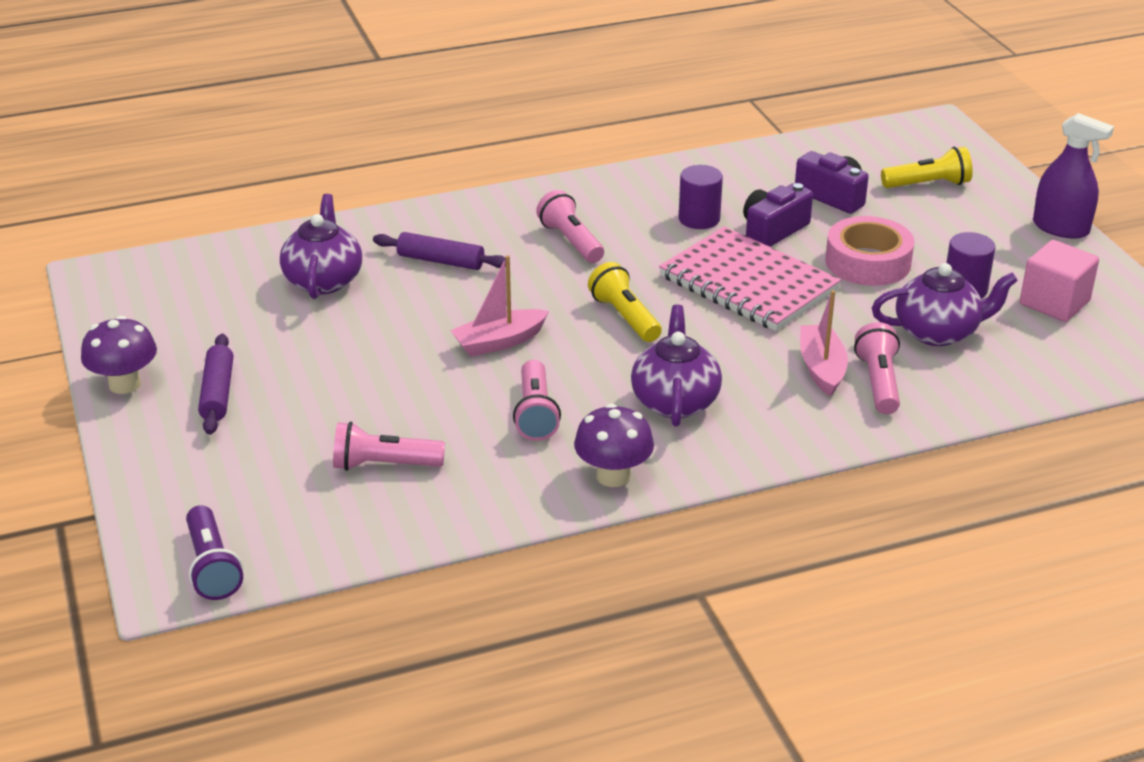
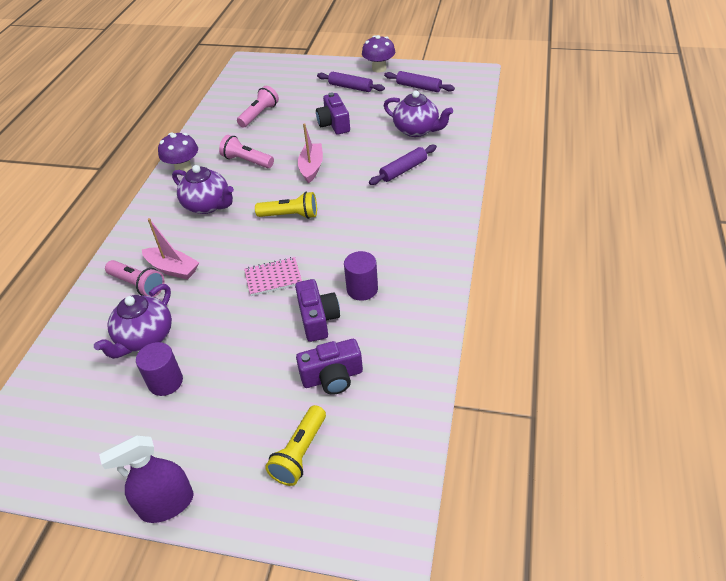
camera: 125 degrees right, 10 degrees up
purple flashlight [186,505,243,600] -> none
pink flashlight [536,190,604,263] -> none
pink notebook [659,226,841,331] -> pink notebook [244,257,302,296], size x0.51
pink tape [825,216,915,286] -> none
pink cube [1020,240,1099,322] -> none
none -> purple camera [316,92,350,135]
none -> purple rolling pin [384,71,455,92]

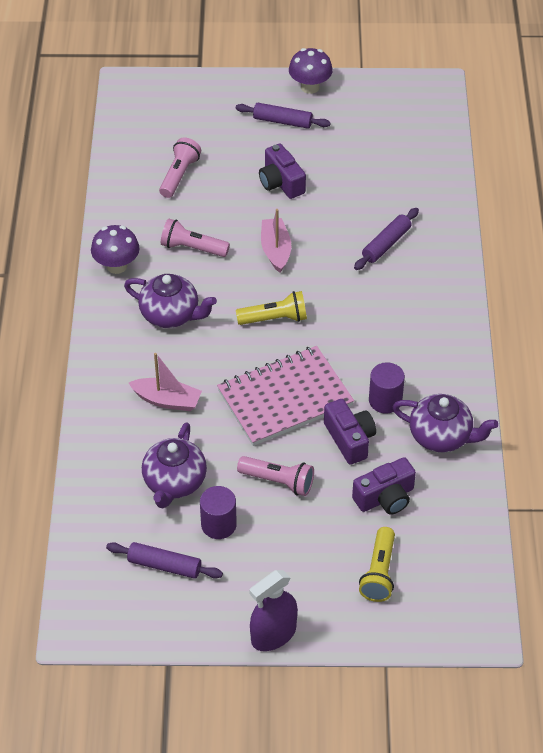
camera: 15 degrees left, 5 degrees up
pink flashlight [105,260,165,297] -> pink flashlight moved to [237,456,314,496]
pink notebook [244,257,302,296] -> pink notebook [217,346,354,446], size x1.97
purple rolling pin [384,71,455,92] -> purple rolling pin moved to [106,542,223,579]
purple teapot [384,90,453,137] -> purple teapot moved to [393,394,498,453]

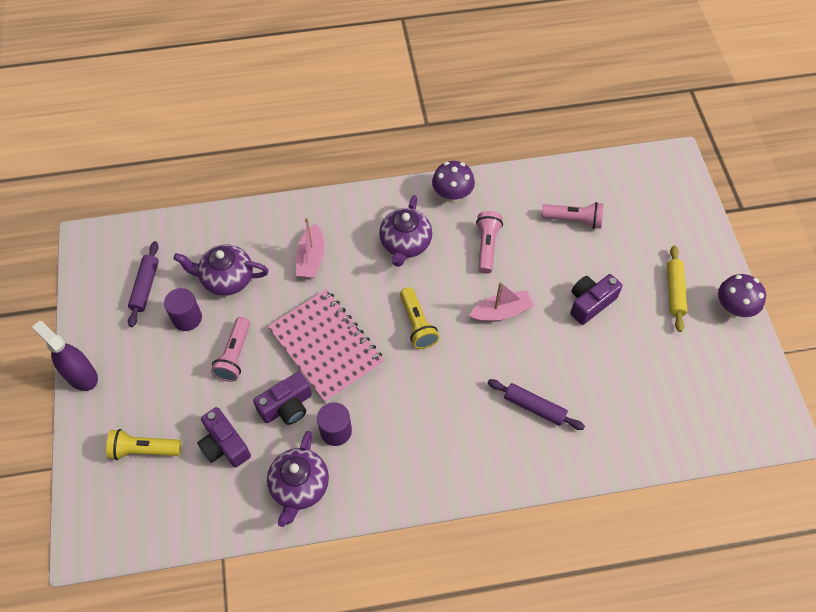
camera: 80 degrees right, 10 degrees up
purple rolling pin [236,103,331,129] -> yellow rolling pin [667,245,688,332]

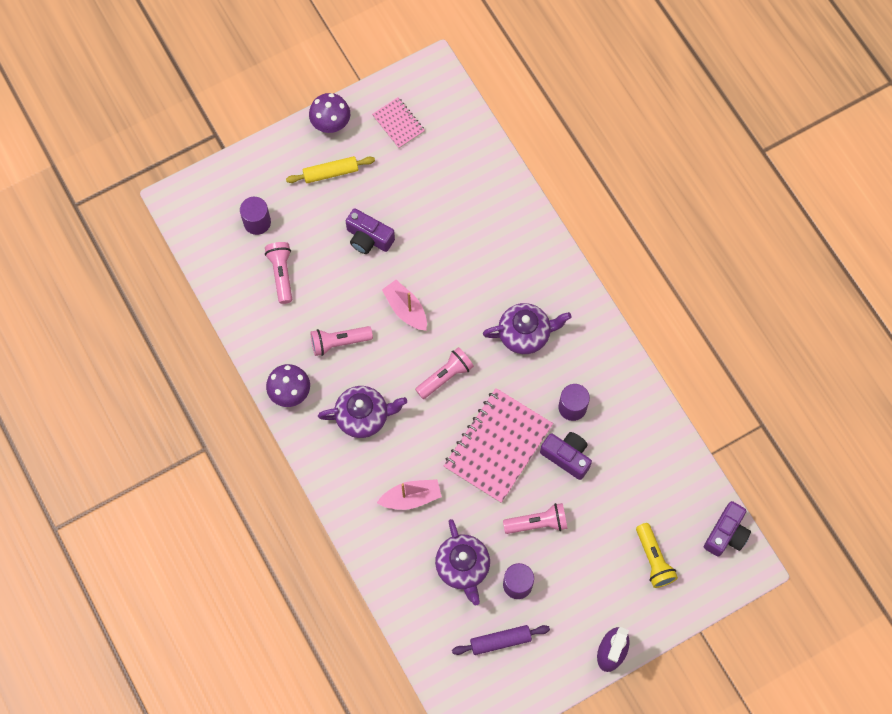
camera: 110 degrees left, 10 degrees up
purple camera [197,407,251,468] -> purple camera moved to [704,501,751,557]
purple teapot [267,431,329,527] -> purple teapot moved to [483,303,572,354]
yellow flashlight [400,287,439,349] -> pink flashlight [415,347,474,399]
purple rolling pin [488,379,585,430] -> none
none -> purple cylinder [240,197,271,235]
none -> pink notebook [372,98,425,149]

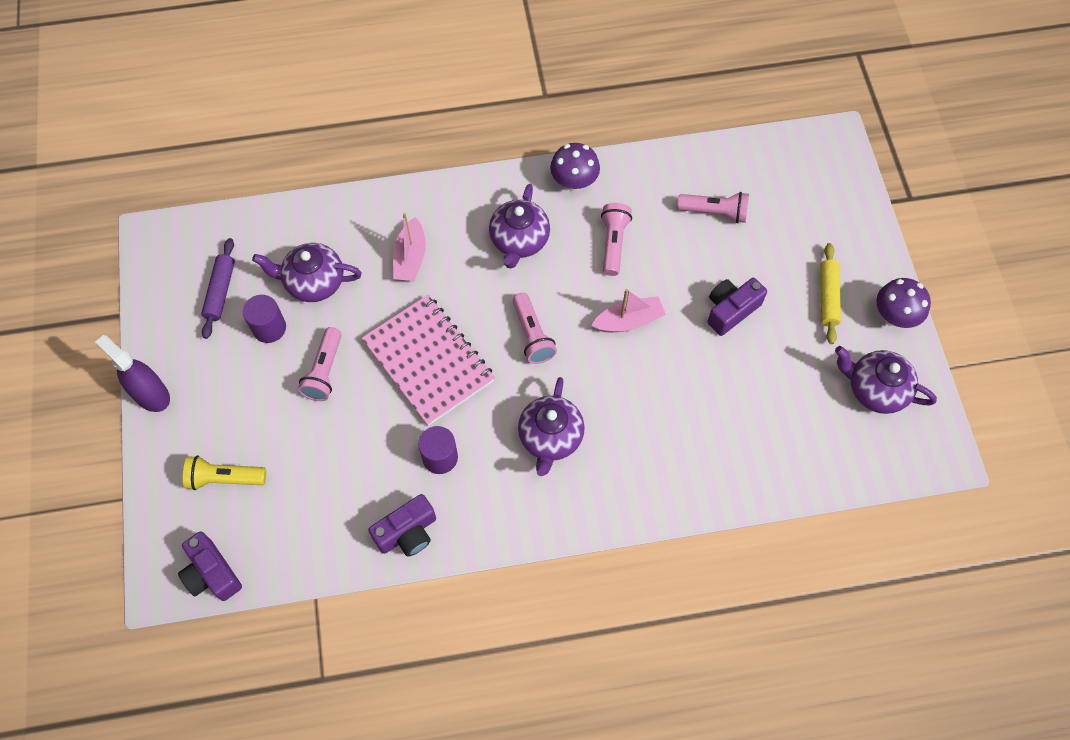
camera: 110 degrees right, 5 degrees down
purple cylinder [240,197,271,235] -> none
pink notebook [372,98,425,149] -> purple teapot [835,346,937,414]
purple camera [540,432,592,480] -> purple camera moved to [368,494,436,557]

